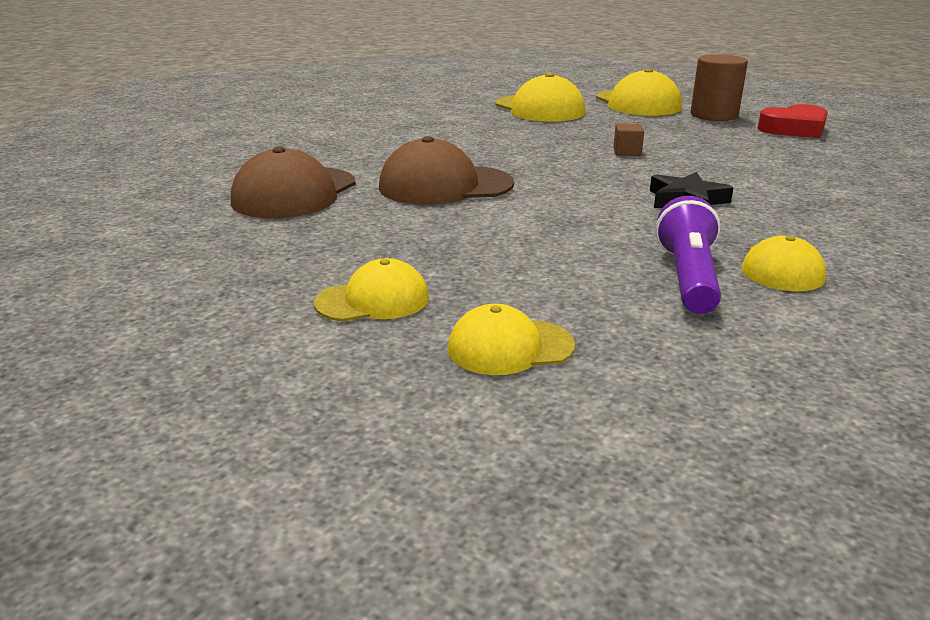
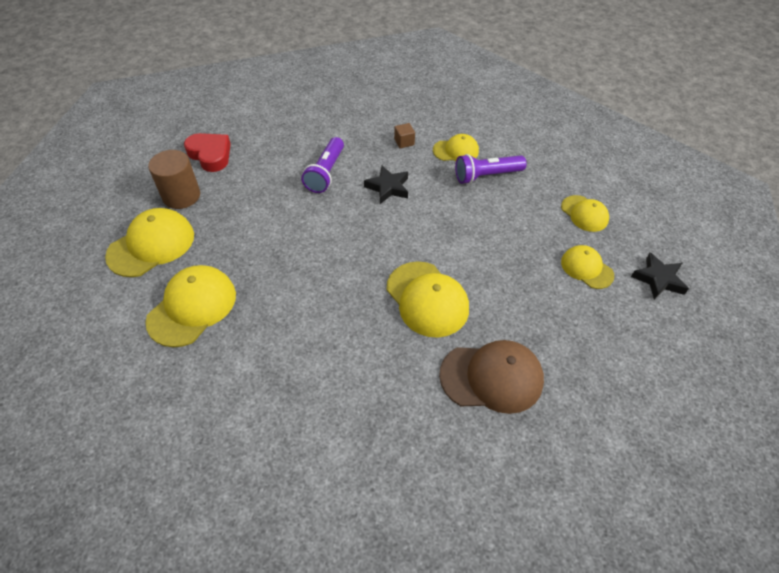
camera: 115 degrees left, 25 degrees up
brown cap [379,136,514,205] -> yellow cap [387,261,469,338]
brown cube [613,123,644,156] -> brown cube moved to [394,123,415,148]
none -> purple flashlight [301,137,344,193]
none -> black star [631,253,689,300]

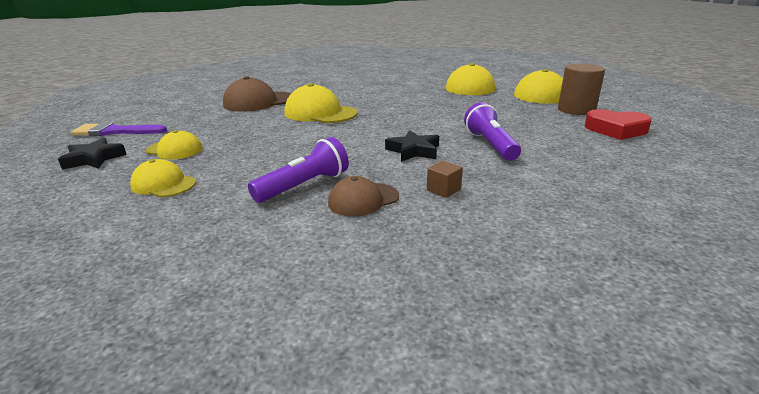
camera: 155 degrees right, 25 degrees down
yellow cap [433,134,479,161] -> brown cap [328,176,399,217]
none -> purple brush [71,122,167,136]

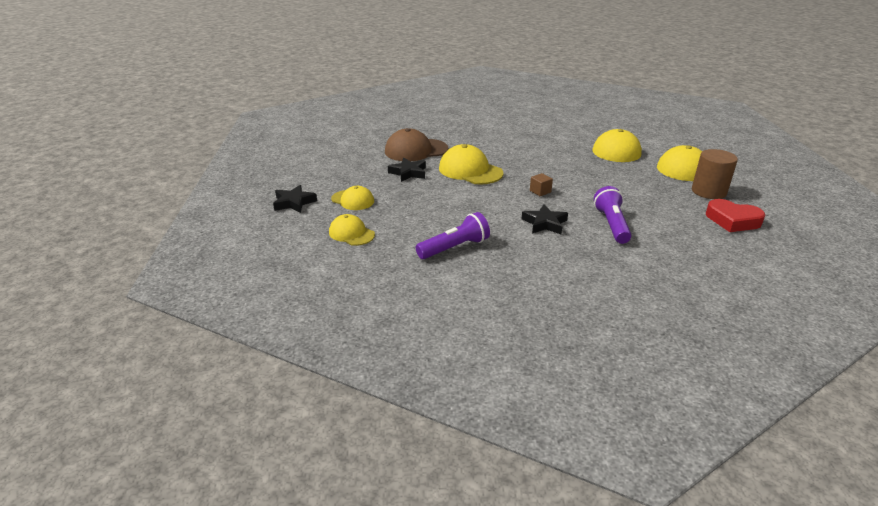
camera: 10 degrees right, 5 degrees up
purple brush [71,122,167,136] -> none
brown cap [328,176,399,217] -> none
brown cube [427,161,463,198] -> brown cube moved to [530,173,553,196]
none -> black star [388,158,426,182]

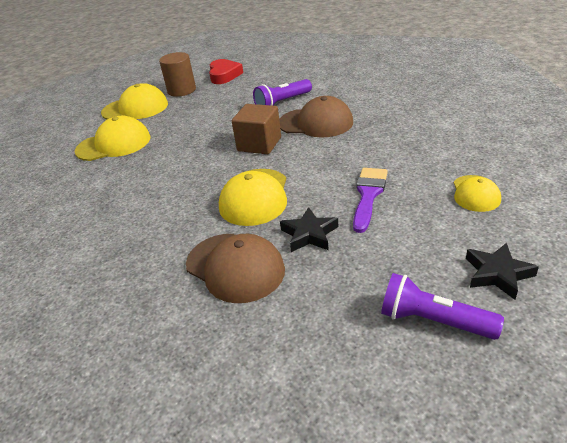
camera: 120 degrees left, 5 degrees up
yellow cap [331,186,374,210] -> none
purple flashlight [416,212,490,259] -> purple flashlight moved to [381,273,504,340]
black star [522,204,568,234] -> brown cap [279,96,353,138]
brown cube [530,173,553,196] -> brown cube [232,104,281,154], size x2.08
none -> purple brush [353,168,388,233]

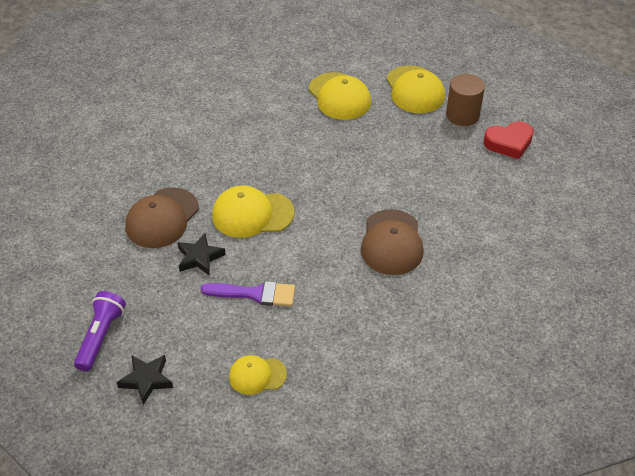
camera: 75 degrees right, 10 degrees up
brown cube [232,104,281,154] -> none
purple flashlight [253,79,312,106] -> none

